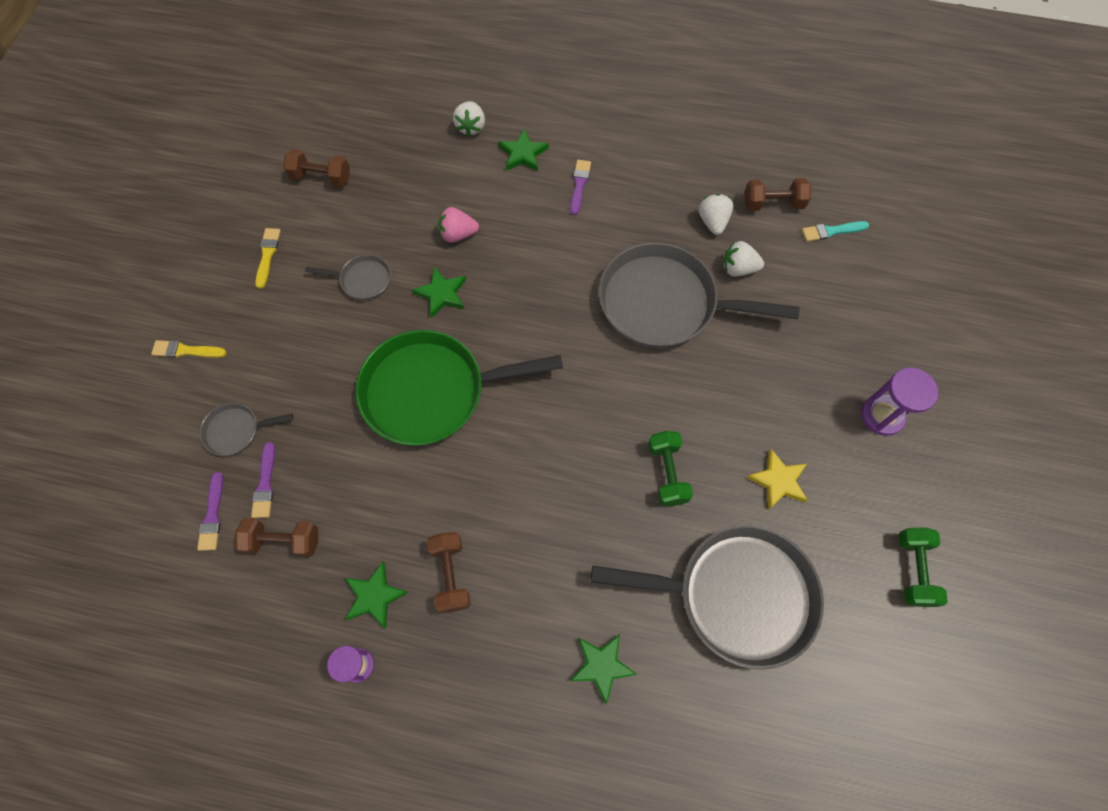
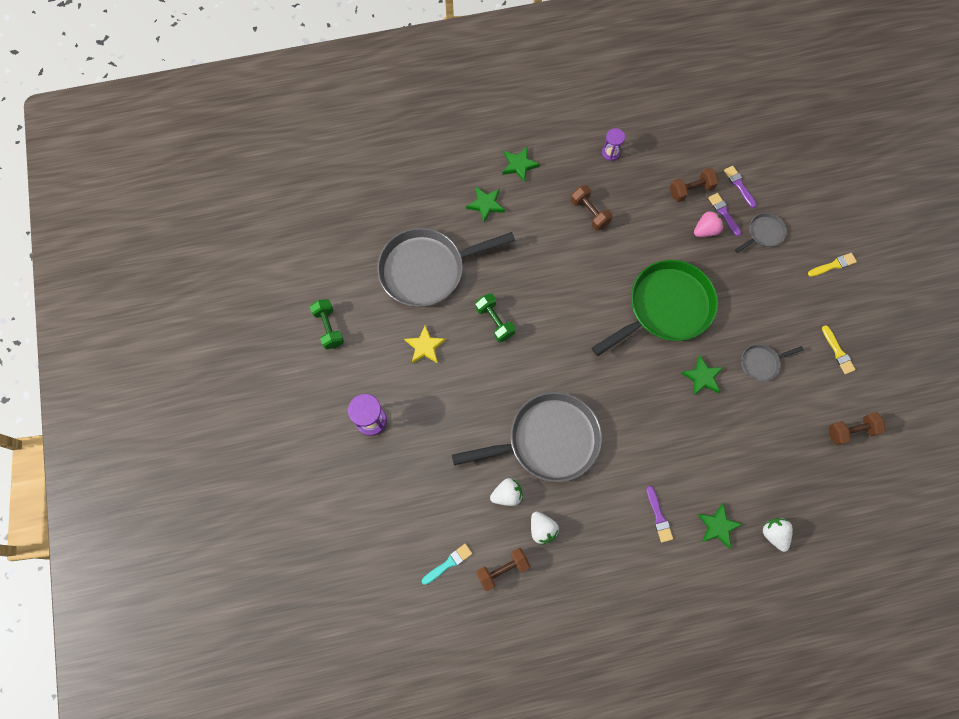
camera: 155 degrees right, 5 degrees up
green star [345,562,409,629] -> green star moved to [502,147,540,182]
pink strawberry [438,207,479,243] -> pink strawberry moved to [694,211,724,237]

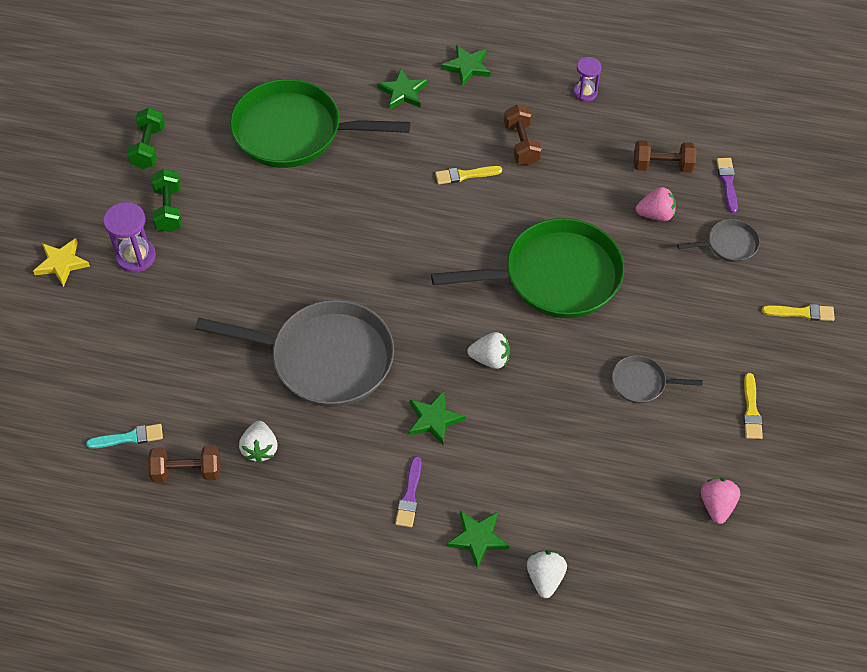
camera: 25 degrees right, 15 degrees down
grey pan [377,228,515,307] -> green pan [230,79,411,168]
yellow star [404,325,446,364] -> yellow star moved to [33,238,90,287]
green dumbbell [475,293,516,342] -> green dumbbell moved to [152,169,182,232]
white strawberry [490,478,523,506] -> white strawberry moved to [467,332,510,369]
green star [681,355,723,396] -> green star moved to [409,391,465,446]
purple brush [708,193,741,236] -> none
brown dumbbell [829,412,886,446] -> pink strawberry [701,478,740,524]
none -> yellow brush [435,166,502,184]

